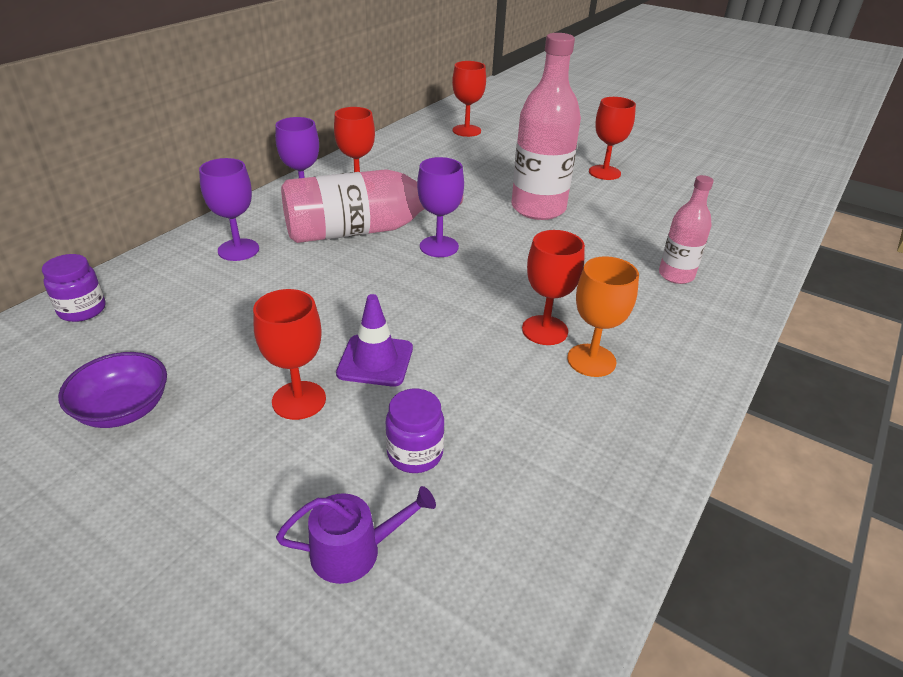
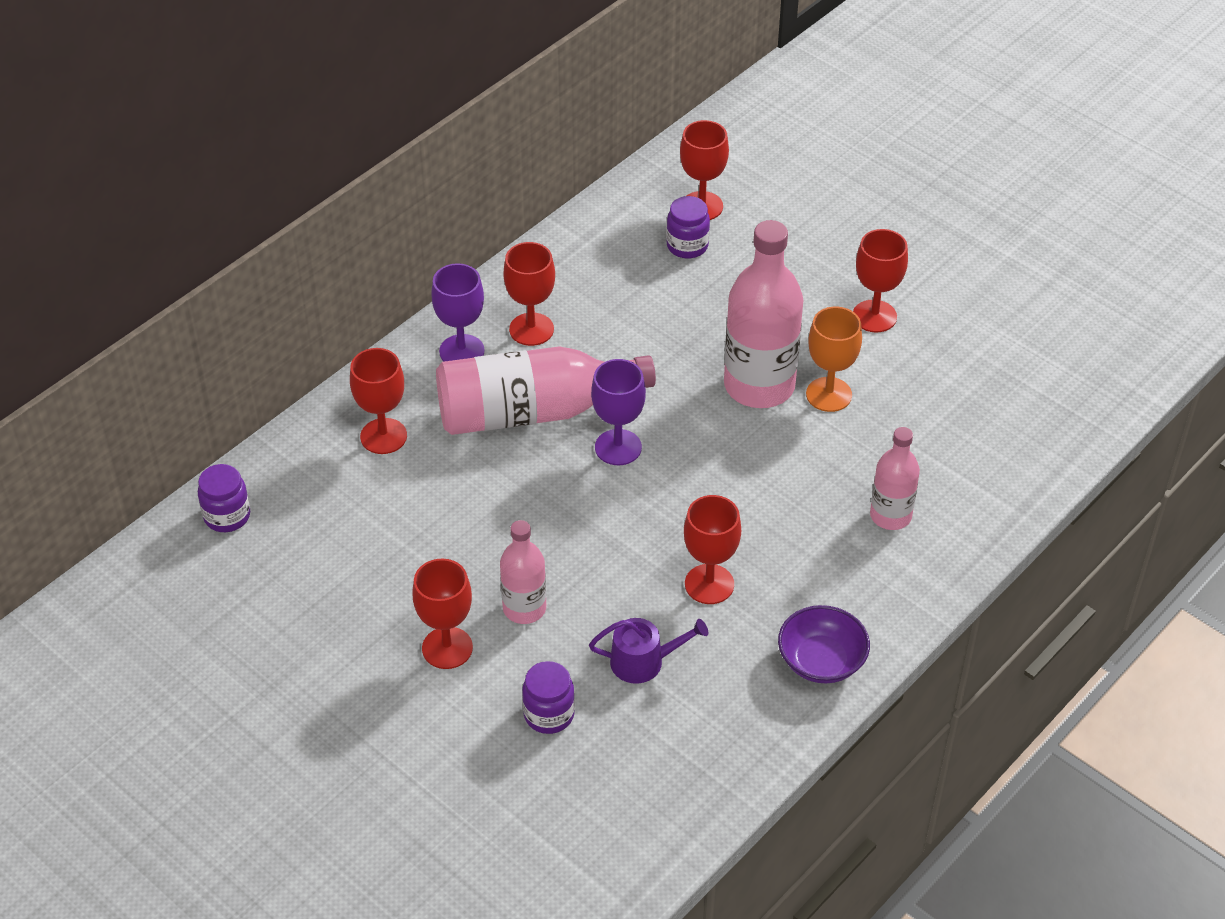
camera: 10 degrees right, 10 degrees up
purple bowl [58,352,167,428] -> purple bowl moved to [778,605,870,683]
purple goblet [199,158,259,261] -> red goblet [350,348,407,454]
purple watering can [276,486,436,584] -> purple watering can moved to [589,618,708,684]
purple traffic cone [336,294,413,387] -> pink bottle [500,520,546,624]
orange goblet [567,256,639,377] -> orange goblet moved to [806,307,862,412]
none -> purple jar [666,196,710,259]

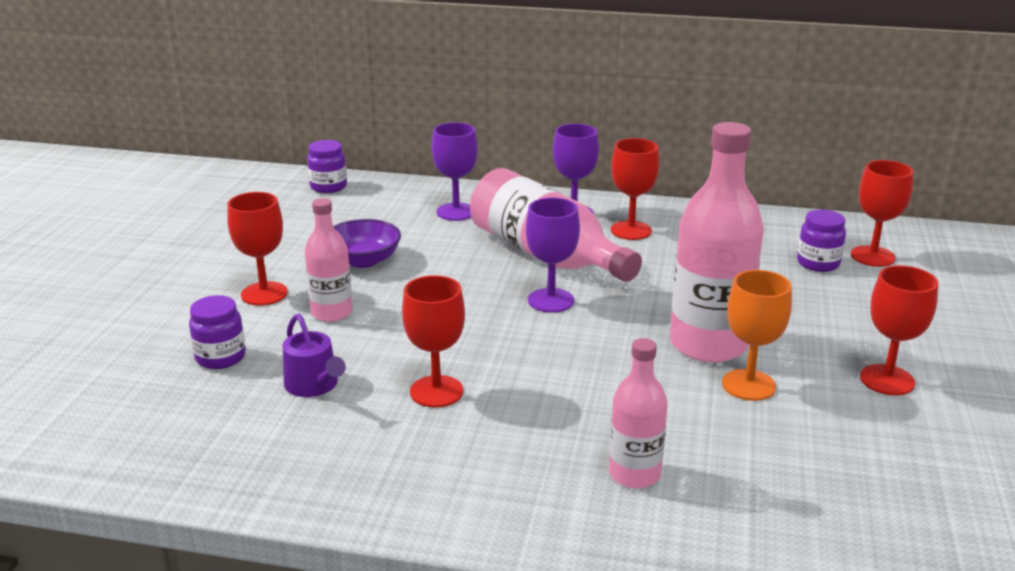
camera: 60 degrees right, 20 degrees down
red goblet [350,348,407,454] -> purple goblet [432,122,478,221]
purple bowl [778,605,870,683] -> purple bowl moved to [333,219,401,268]

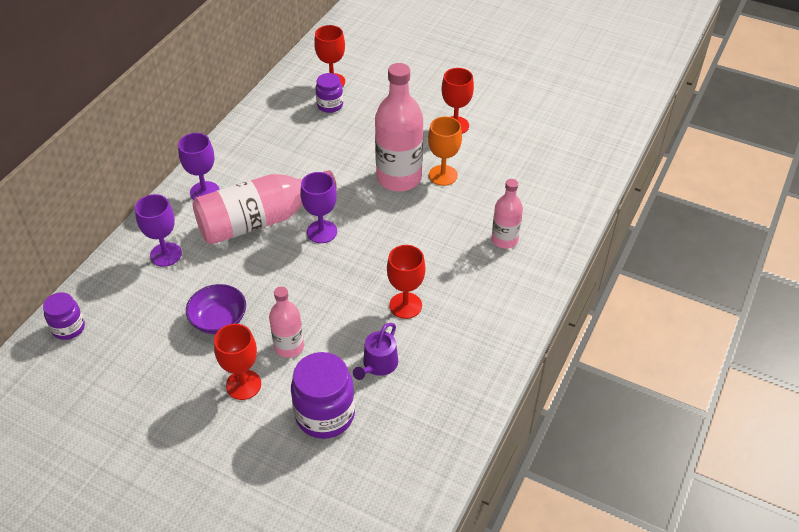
camera: 75 degrees left, 20 degrees up
purple jar [189,295,246,369] -> purple jar [291,352,355,439], size x1.70
purple watering can [282,314,346,397] -> purple watering can turned 135 degrees clockwise [353,323,398,380]
red goblet [611,138,659,240] -> none

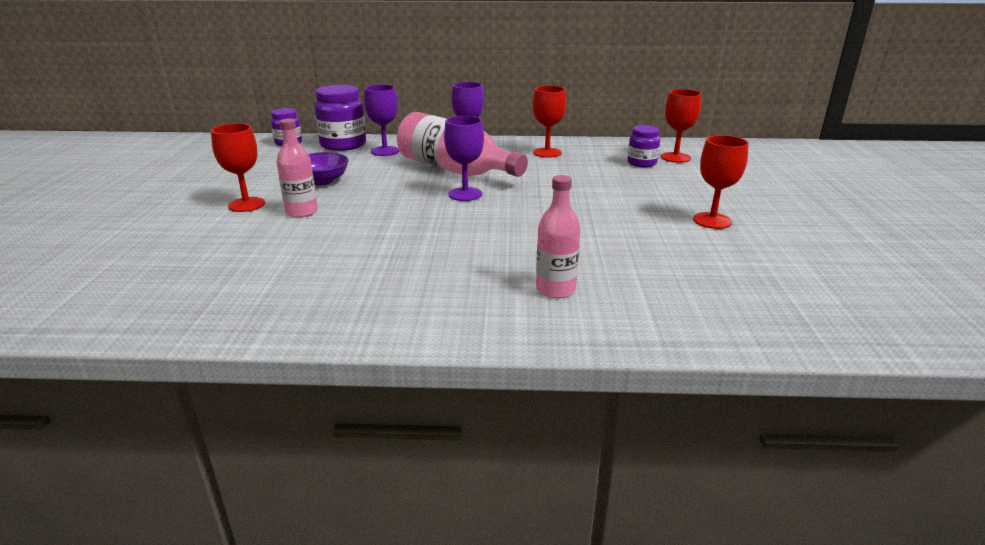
camera: 65 degrees right, 20 degrees down
purple jar [291,352,355,439] -> purple jar moved to [314,85,366,151]
purple watering can [353,323,398,380] -> none
pink bottle [375,63,423,191] -> none
red goblet [387,245,426,319] -> red goblet moved to [533,86,566,158]
orange goblet [428,116,462,186] -> none

